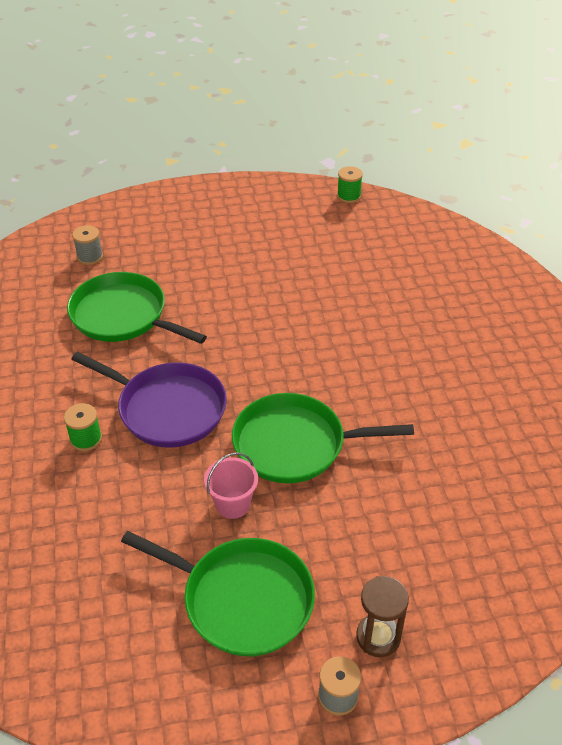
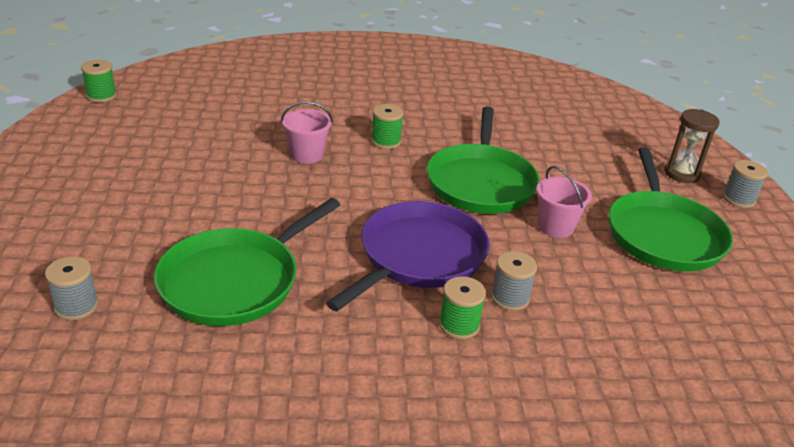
camera: 85 degrees left, 10 degrees down
green pan [121,531,315,656] -> green pan turned 150 degrees clockwise [609,147,733,271]
none -> pink bucket [281,102,333,164]
none -> green spool [371,104,404,149]
none -> grey spool [491,251,537,311]

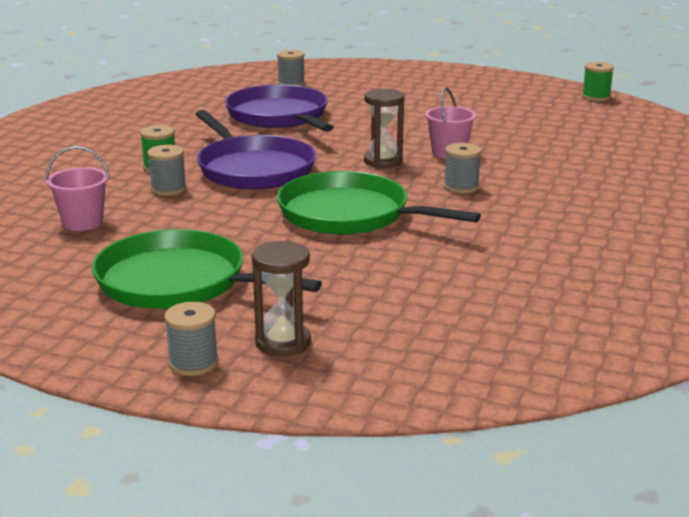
camera: 115 degrees right, 10 degrees down
green pan [154,198,340,326] -> purple pan [225,85,333,132]
green spool [371,104,404,149] -> grey spool [444,143,482,194]
pink bucket [537,166,592,238] -> pink bucket moved to [46,146,110,231]
none -> brown hourglass [364,89,404,168]

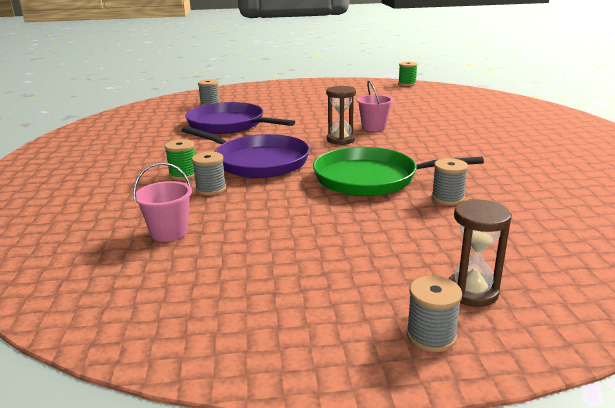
camera: 25 degrees left, 0 degrees up
green pan [92,229,322,309] -> none
grey spool [444,143,482,194] -> grey spool moved to [431,158,468,205]

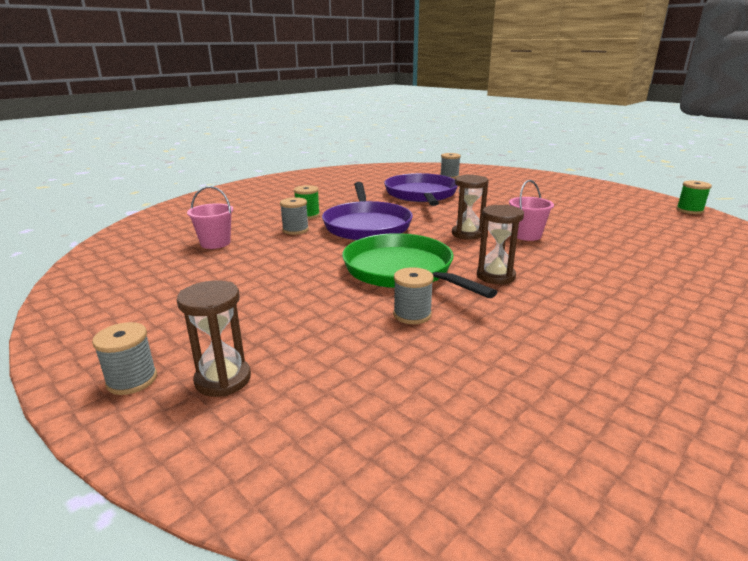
camera: 50 degrees right, 0 degrees up
none -> brown hourglass [477,205,524,284]

